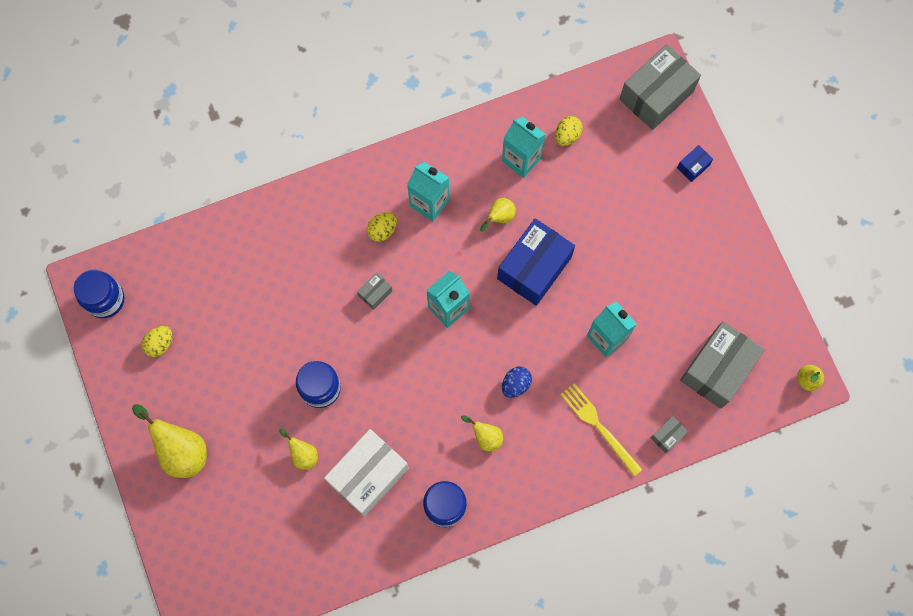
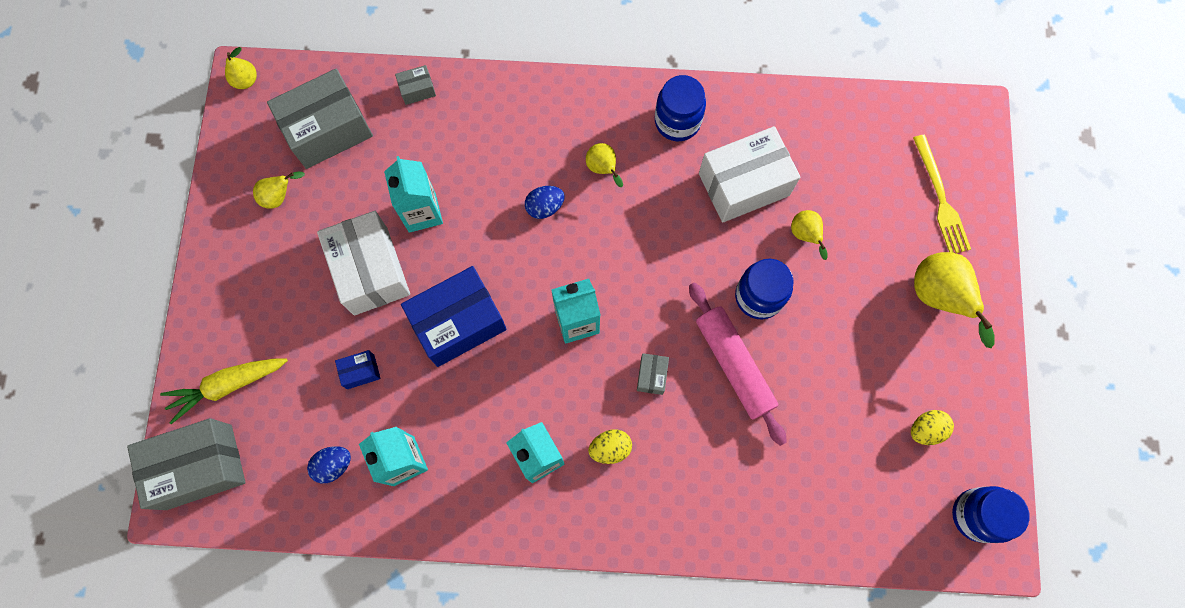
camera: 155 degrees left, 0 degrees up
grey box [357,272,392,310] -> grey box turned 60 degrees counterclockwise [637,353,669,395]
yellow pear [480,198,516,232] -> yellow pear moved to [253,172,305,209]
yellow egg [555,116,583,146] -> blue egg [307,446,351,483]
yellow fork [560,383,643,476] -> yellow fork moved to [913,135,971,253]
blue box [677,145,713,182] -> blue box moved to [335,350,381,389]
none -> yellow carrot [160,358,288,424]
none -> white box [317,211,410,315]
none -> pink rolling pin [689,282,787,446]

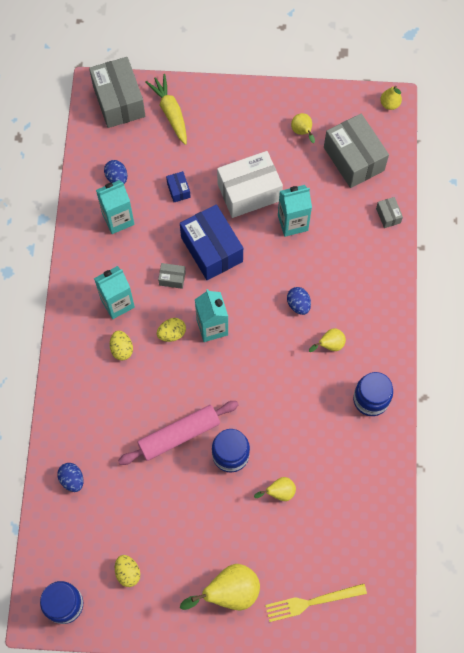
camera: 90 degrees right, 5 degrees down
grey box [637,353,669,395] -> grey box moved to [158,263,186,289]
white box [699,126,800,223] -> none
none -> blue egg [57,463,84,492]
none -> yellow egg [157,318,186,342]

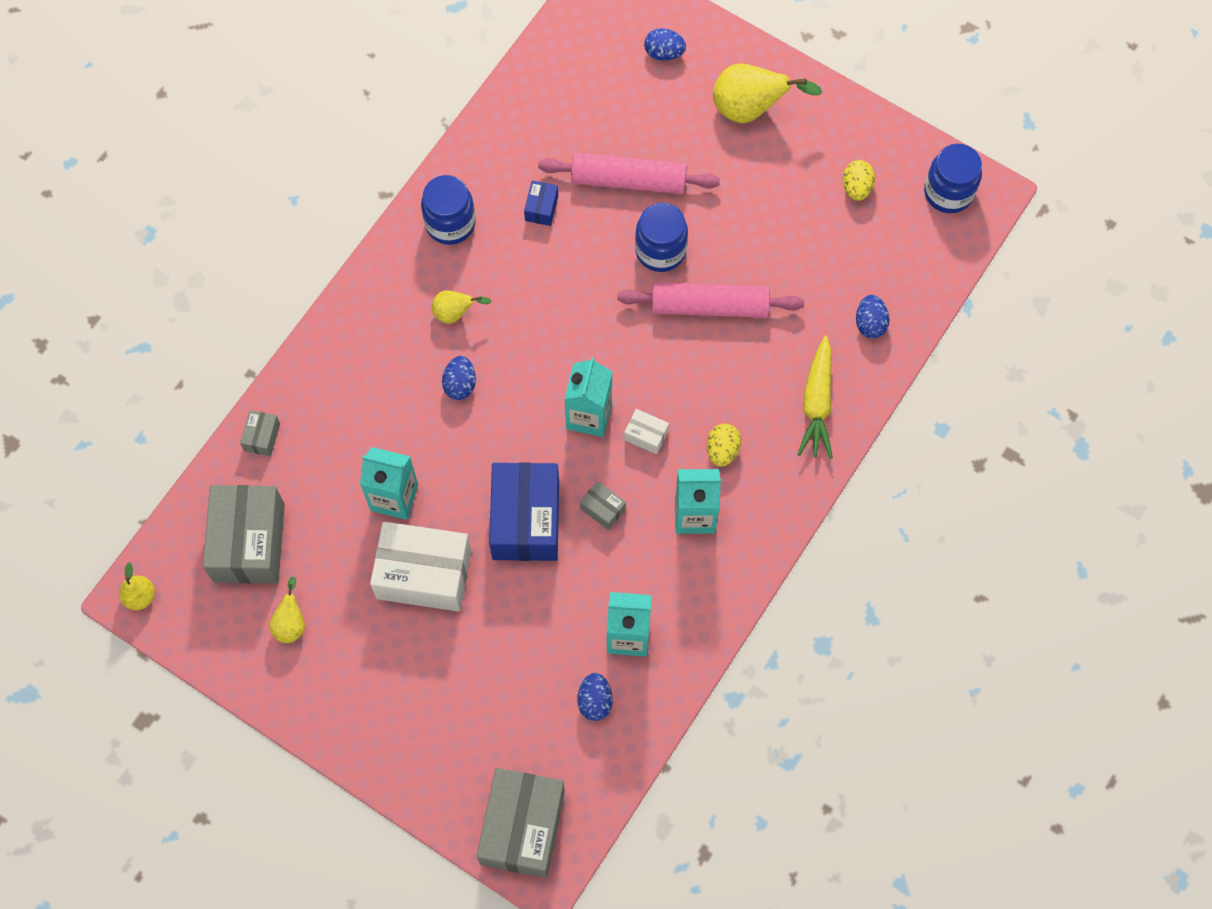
camera: 150 degrees left, 0 degrees up
yellow carrot [145,74,187,145] -> yellow carrot moved to [797,336,833,459]
yellow egg [157,318,186,342] -> white box [624,409,669,454]
blue box [166,171,191,202] -> blue box moved to [524,181,558,226]
yellow pear [254,477,296,501] -> pink rolling pin [538,153,720,194]
yellow fork [265,584,367,622] -> blue egg [644,28,686,61]

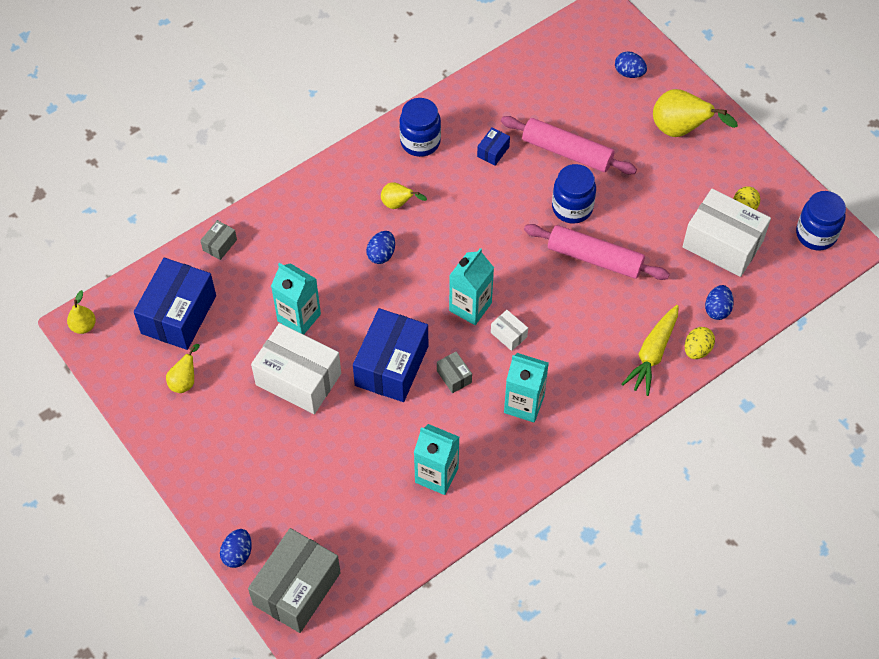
camera: 20 degrees right, 10 degrees down
grey box [203,485,285,584] -> blue box [134,258,216,350]
blue egg [577,673,613,721] -> blue egg moved to [220,529,252,568]
yellow egg [707,423,741,467] -> yellow egg moved to [685,327,715,359]
none -> white box [682,189,771,277]

